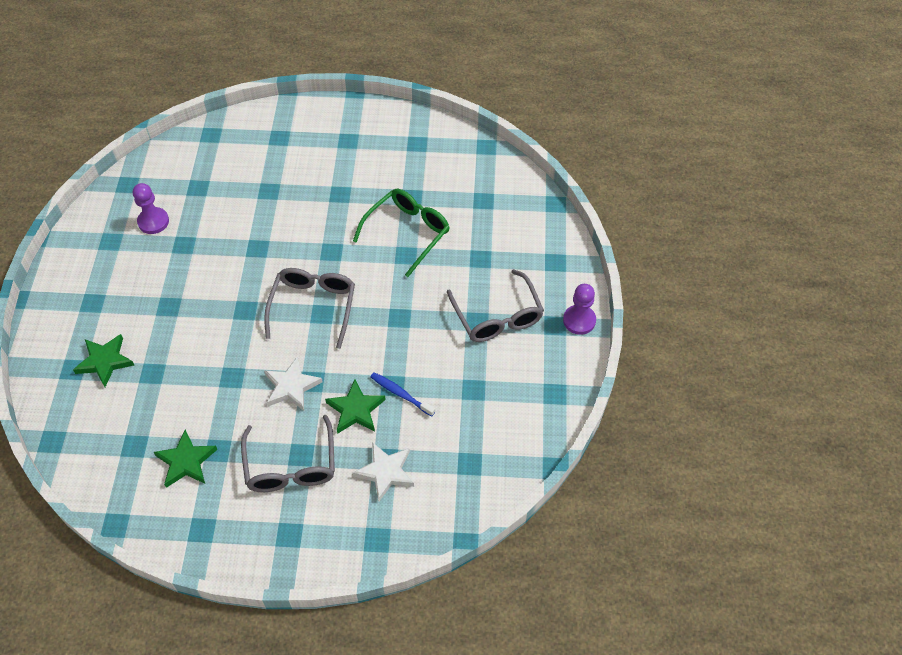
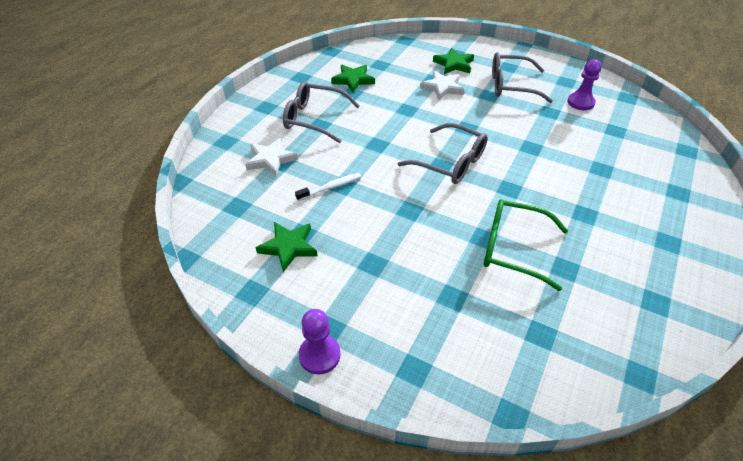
camera: 115 degrees right, 10 degrees down
white star [264,356,323,411] -> white star moved to [420,71,464,100]
green star [325,379,386,434] -> green star moved to [256,222,318,272]
green glasses [353,189,450,277] -> green glasses turned 135 degrees clockwise [484,199,568,291]
blue toothbrush [370,372,435,417] -> white toothbrush [295,173,361,201]
grey glasses [447,269,544,342] -> grey glasses moved to [492,52,553,103]

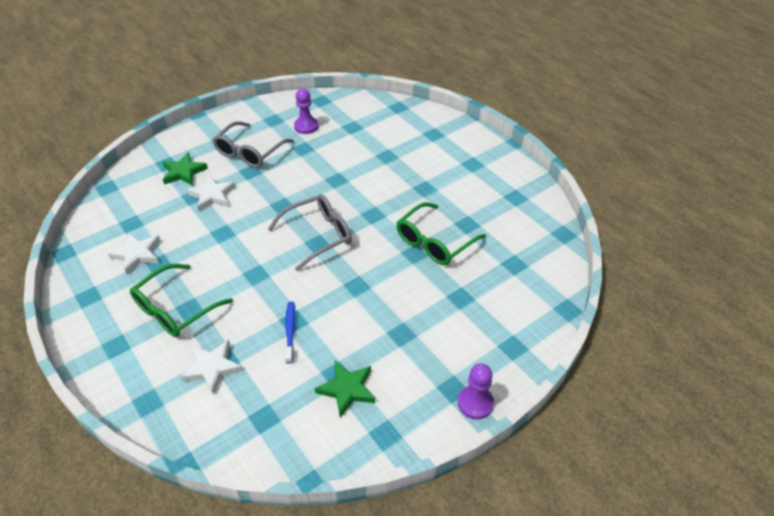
camera: 65 degrees left, 0 degrees up
grey glasses [283,81,360,143] -> green glasses [130,264,233,337]
white toothbrush [295,173,361,201] -> blue toothbrush [285,301,296,364]
green star [331,65,375,93] -> white star [107,233,161,274]

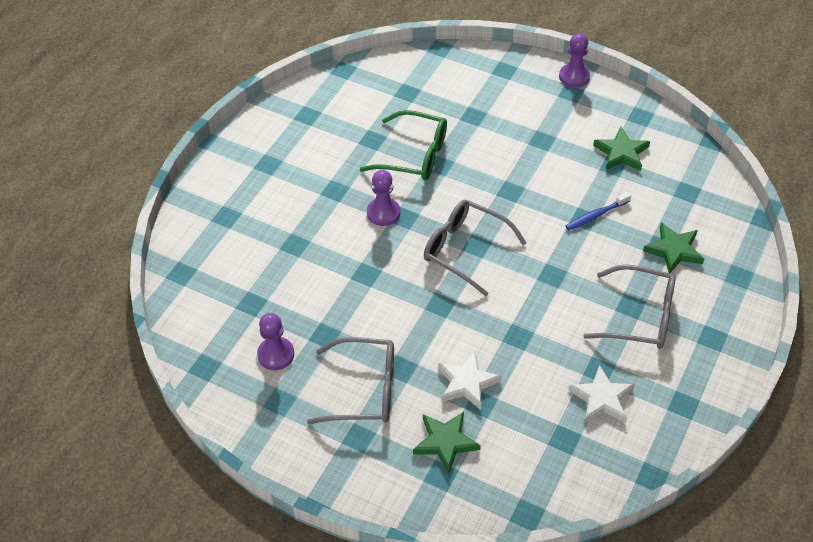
camera: 115 degrees left, 5 degrees up
green glasses [130,264,233,337] -> grey glasses [584,265,675,349]
white star [180,340,243,395] -> green star [643,222,704,273]
none -> purple pawn [367,170,400,226]

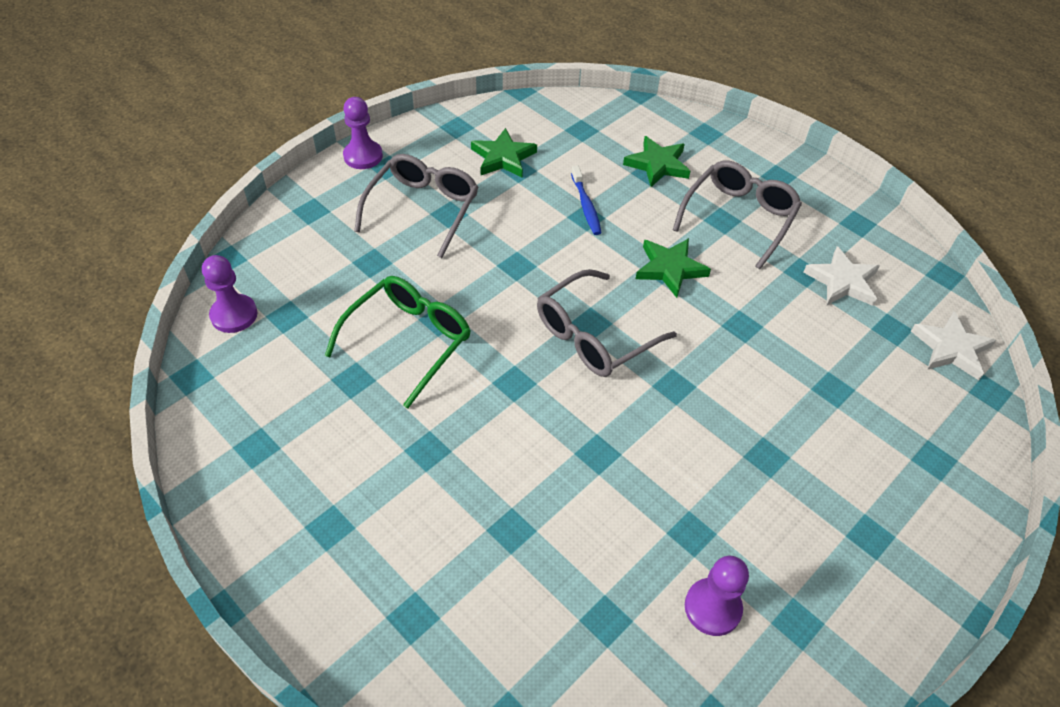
camera: 75 degrees left, 0 degrees up
grey glasses [307,337,394,424] -> grey glasses moved to [354,154,479,258]
purple pawn [367,170,400,226] -> purple pawn moved to [202,255,257,333]
green star [413,412,481,474] -> green star moved to [636,238,711,298]
white star [438,351,502,410] -> white star moved to [911,311,996,380]

